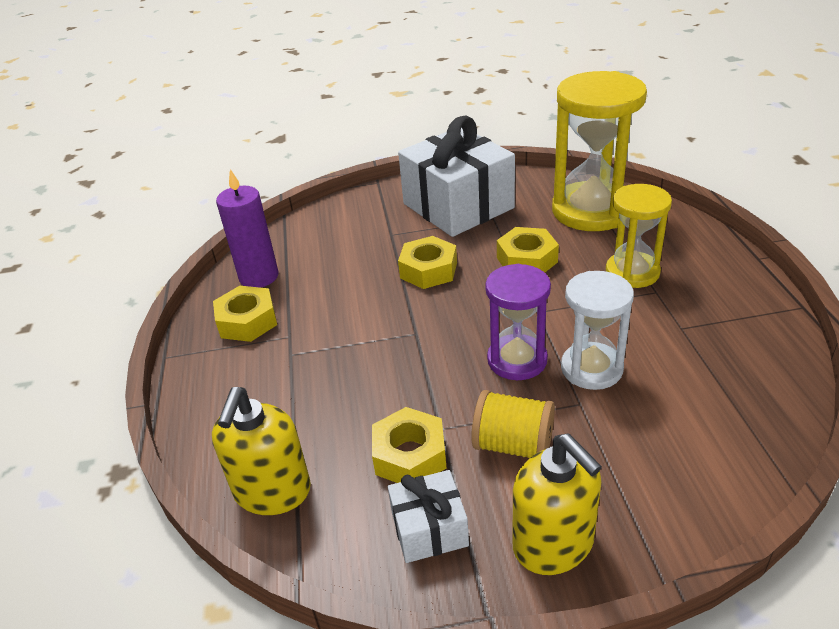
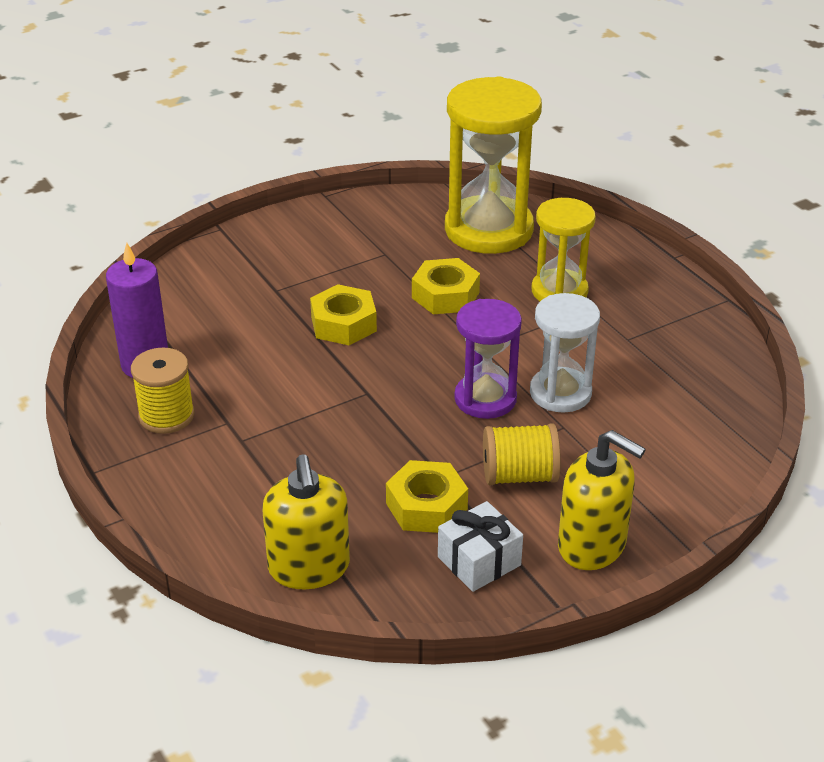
camera: 25 degrees left, 0 degrees up
yellow nut [213,286,277,342] -> yellow spool [131,348,195,434]
white gift [398,116,515,237] -> none

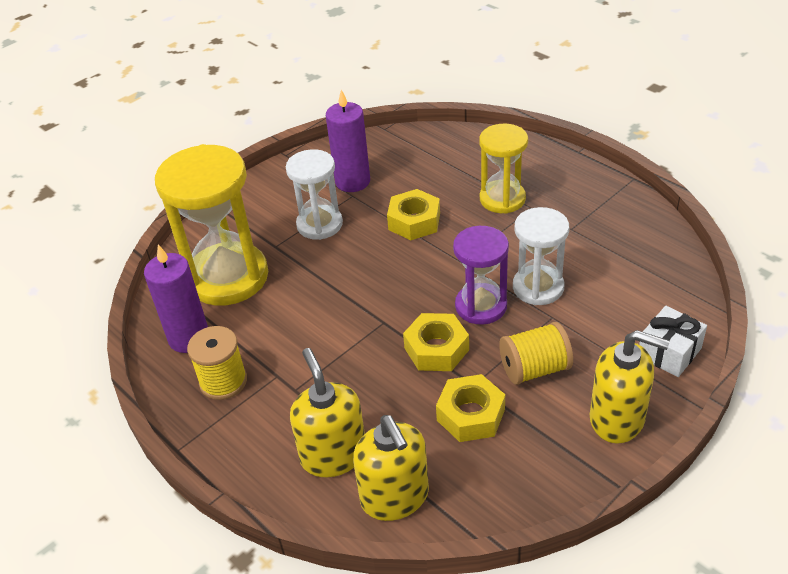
camera: 10 degrees left, 5 degrees up
yellow nut [310,284,377,345] -> yellow nut moved to [403,313,469,371]
white gift [438,501,523,592] -> white gift moved to [639,306,707,377]
yellow hourglass [445,76,542,254] -> yellow hourglass moved to [155,144,268,306]
none -> white hourglass [286,149,343,240]
none -> yellow soap dispenser [290,348,365,477]
none -> purple candle [326,90,370,192]

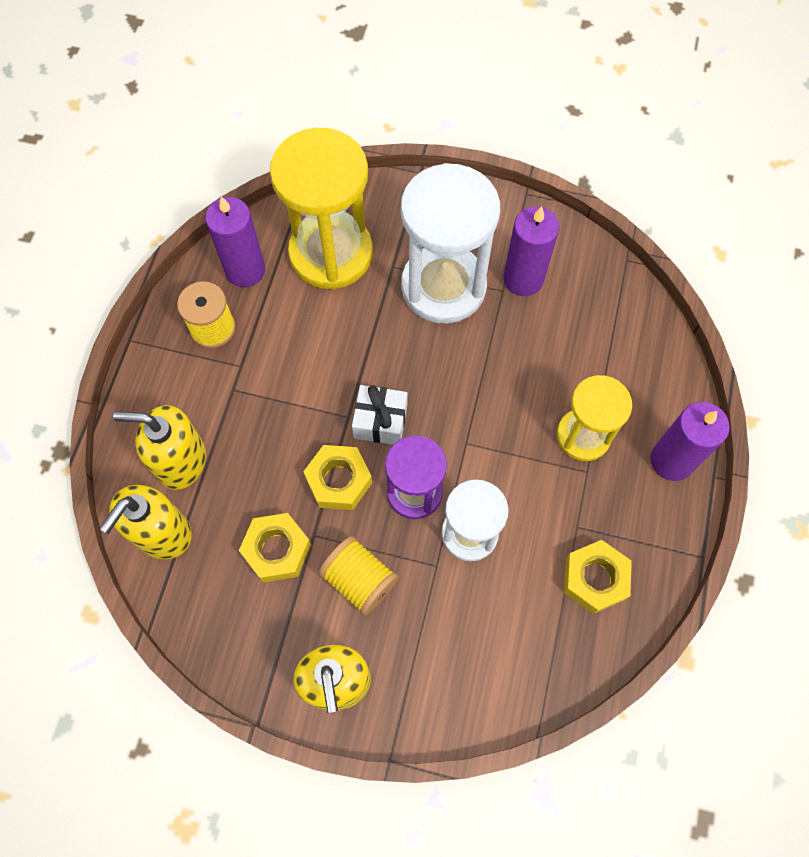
camera: 55 degrees right, 25 degrees up
white hourglass [286,149,343,240] -> white hourglass [401,163,500,324], size x1.67
yellow soap dispenser [290,348,365,477] -> yellow soap dispenser turned 120 degrees counterclockwise [113,405,206,490]
yellow nut [387,189,440,240] -> yellow nut moved to [564,540,632,614]
white gift [639,306,707,377] -> white gift moved to [352,385,408,445]
none -> purple candle [650,402,730,481]

